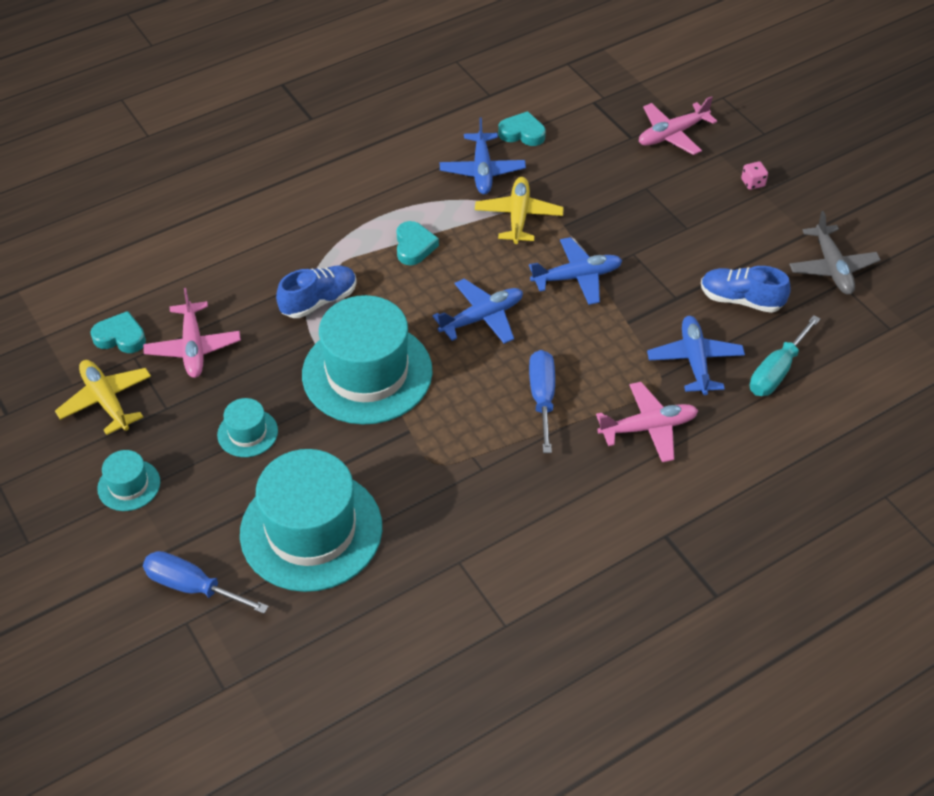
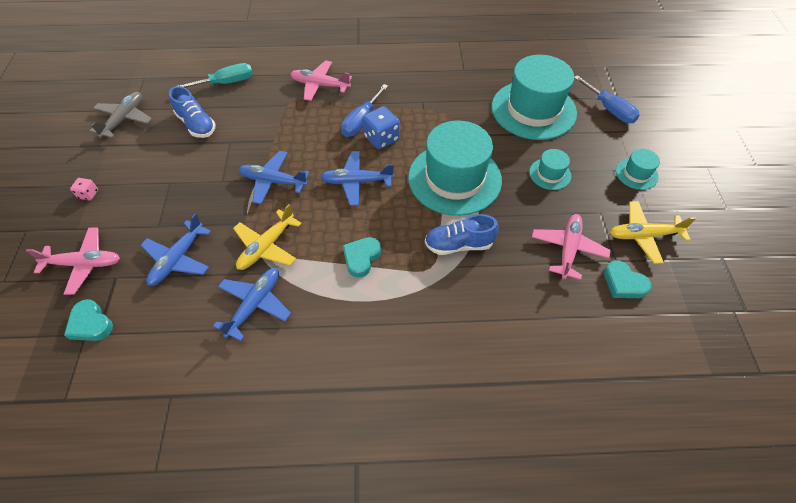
camera: 150 degrees left, 5 degrees up
yellow plane [55,360,151,435] -> yellow plane turned 90 degrees clockwise [610,201,696,264]
turquoise heart [498,111,546,146] -> turquoise heart moved to [64,299,113,341]
blue plane [647,316,745,395] -> blue plane moved to [141,213,211,286]
none -> blue dice [363,106,400,149]

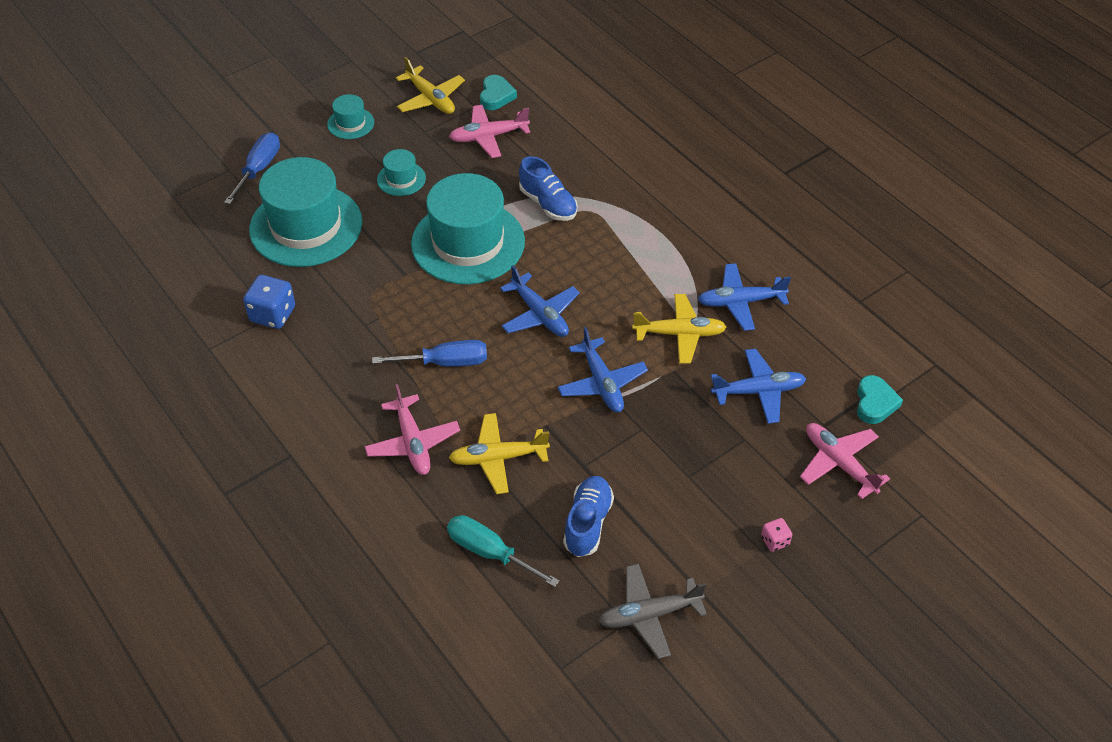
camera: 125 degrees left, 5 degrees down
turquoise heart [343,237,381,277] -> none
blue dice [363,106,400,149] -> blue dice moved to [243,275,295,329]
none -> yellow plane [449,413,550,494]

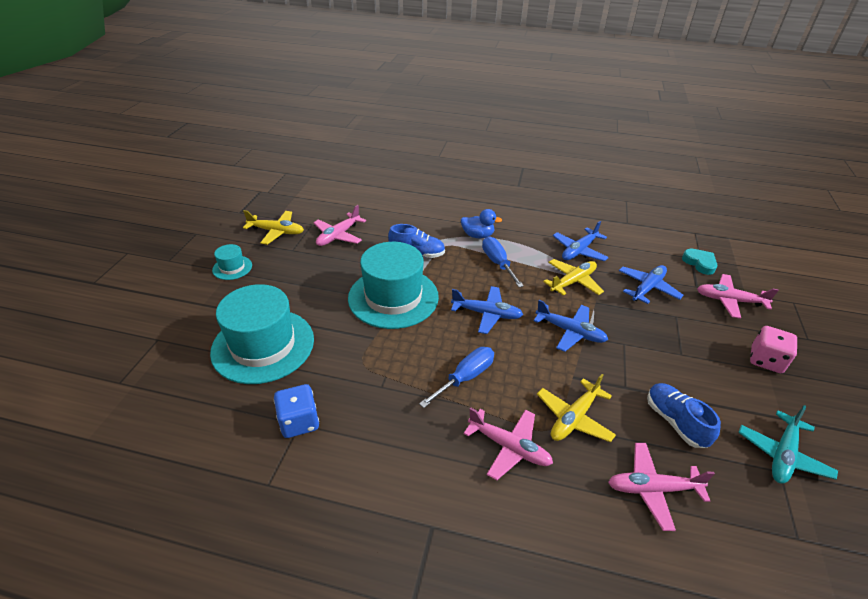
camera: 40 degrees left, 10 degrees down
blue screwdriver [224,132,280,204] -> blue screwdriver moved to [482,236,524,287]
turquoise hat [377,149,426,196] -> none
turquoise screwdriver [447,515,560,587] -> pink plane [608,443,715,531]
turquoise heart [480,75,517,110] -> none
grey plane [598,564,707,659] -> turquoise plane [738,405,838,484]
pink dice [761,518,792,552] -> pink dice [750,326,797,373], size x1.86
none -> blue duck [461,209,502,238]

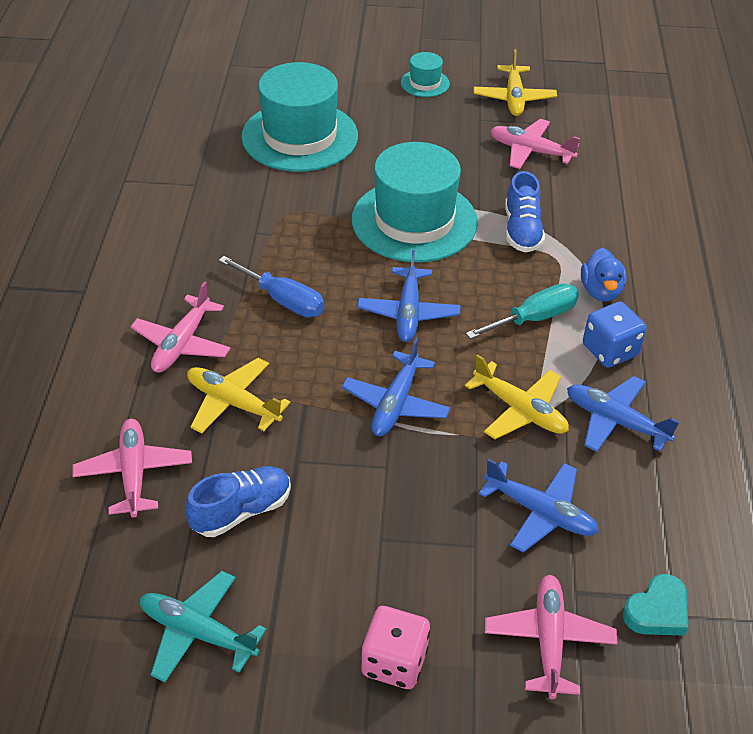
camera: 80 degrees right, 5 degrees up
blue dice [274,384,319,438] -> blue dice moved to [583,301,647,368]
blue screwdriver [482,236,524,287] -> turquoise screwdriver [466,283,579,339]

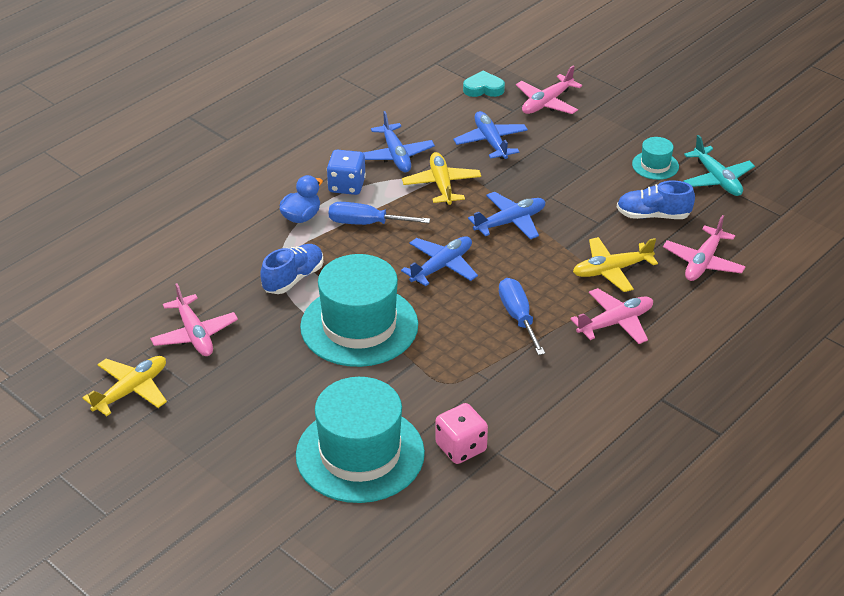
camera: 140 degrees left, 5 degrees down
yellow plane [187,358,290,434] -> yellow plane turned 90 degrees clockwise [573,237,658,292]
pink dice [362,606,430,689] -> pink dice moved to [435,403,488,464]
turquoise hat [401,52,450,97] -> turquoise hat moved to [632,137,679,180]
turquoise screwdriver [466,283,579,339] -> blue screwdriver [329,202,430,225]

